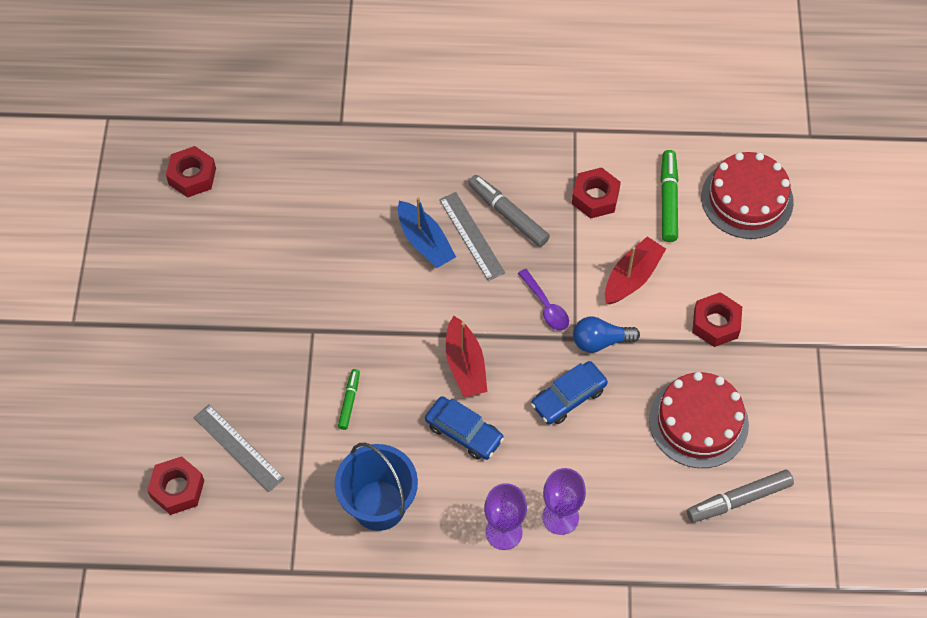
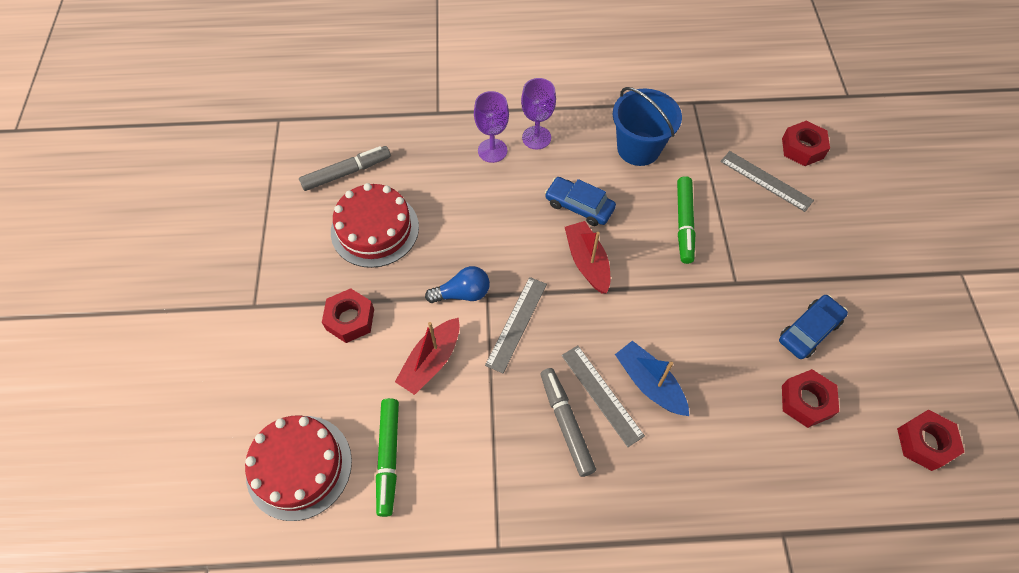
camera: 175 degrees right, 0 degrees up
green marker [338,369,360,430] -> green marker [677,176,696,264], size x1.69
grey marker [468,175,550,247] -> grey marker turned 150 degrees counterclockwise [540,368,596,477]
purple spoon [518,269,569,331] -> grey ruler [485,277,547,373]
blue car [531,361,608,425] -> blue car moved to [779,295,848,359]
red nut [572,167,621,219] -> red nut moved to [782,369,839,428]

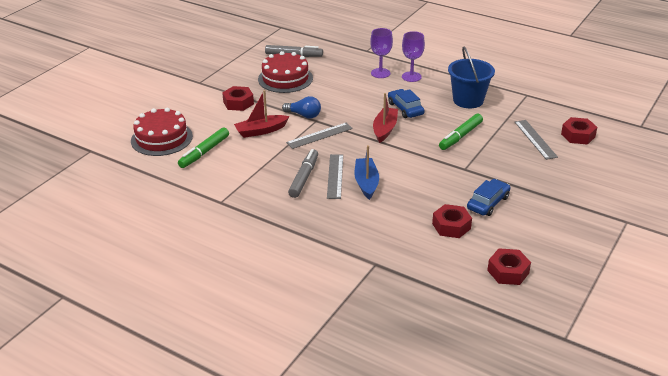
camera: 35 degrees right, 25 degrees down
blue car [779,295,848,359] -> blue car turned 45 degrees counterclockwise [467,179,511,216]

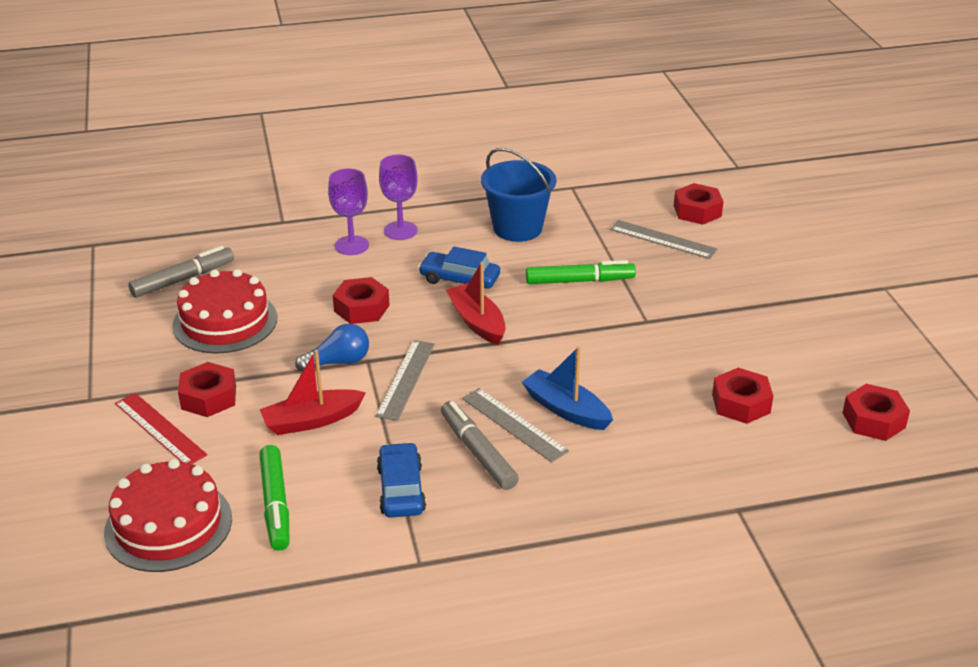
camera: 45 degrees left, 0 degrees up
red boat [234,90,290,138] -> red boat turned 45 degrees clockwise [260,350,366,435]
green marker [439,114,483,150] -> green marker turned 90 degrees counterclockwise [526,260,636,284]
blue car [467,179,511,216] -> blue car moved to [377,442,426,518]
none -> red ruler [115,393,207,464]
none -> red nut [333,277,390,324]

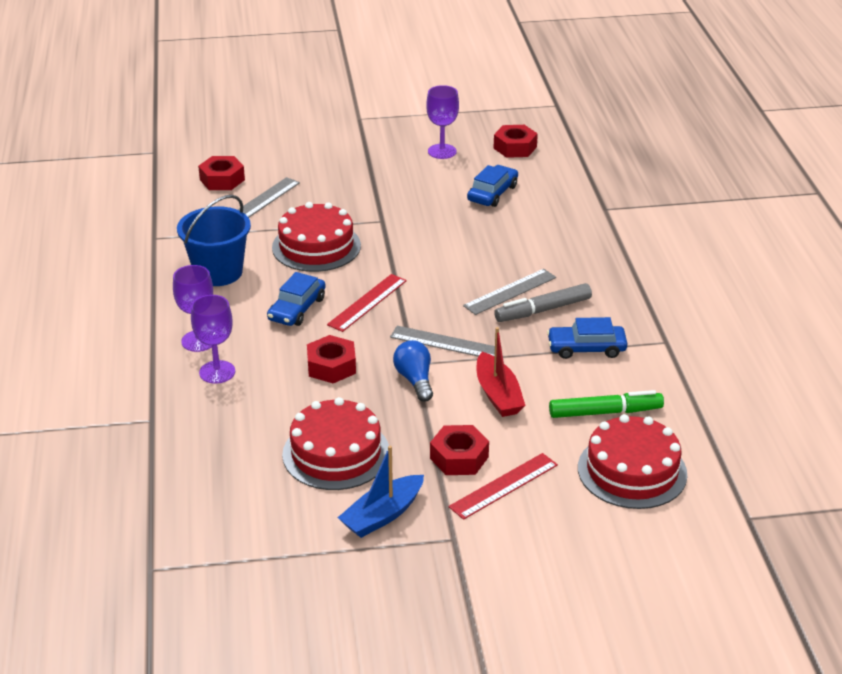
camera: 85 degrees left, 0 degrees up
grey marker [128,246,234,298] -> none
red boat [446,262,506,345] -> red ruler [327,274,407,332]
blue boat [522,346,613,430] -> blue boat moved to [338,446,424,538]
green marker [526,260,636,284] -> red cake [272,202,361,272]
red nut [712,368,773,424] -> blue car [467,165,518,207]
none -> purple goblet [426,85,459,159]

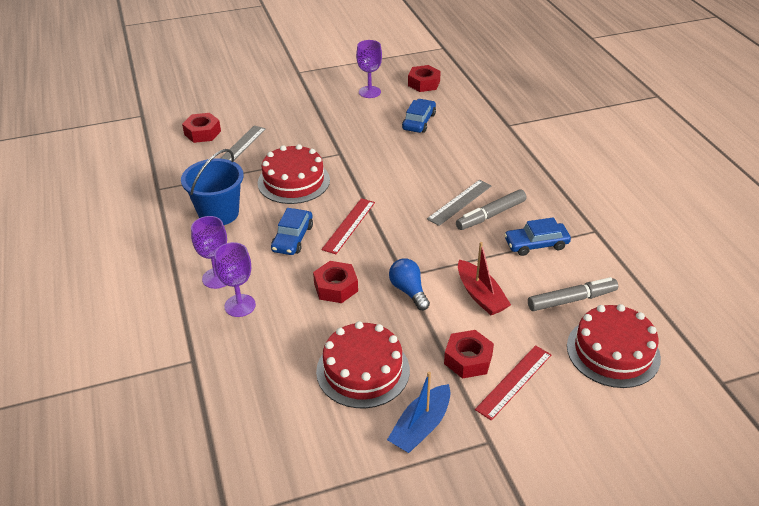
camera: 10 degrees left, 5 degrees up
grey ruler [390,326,502,357] -> none
green marker [549,390,664,418] -> grey marker [528,277,618,311]

